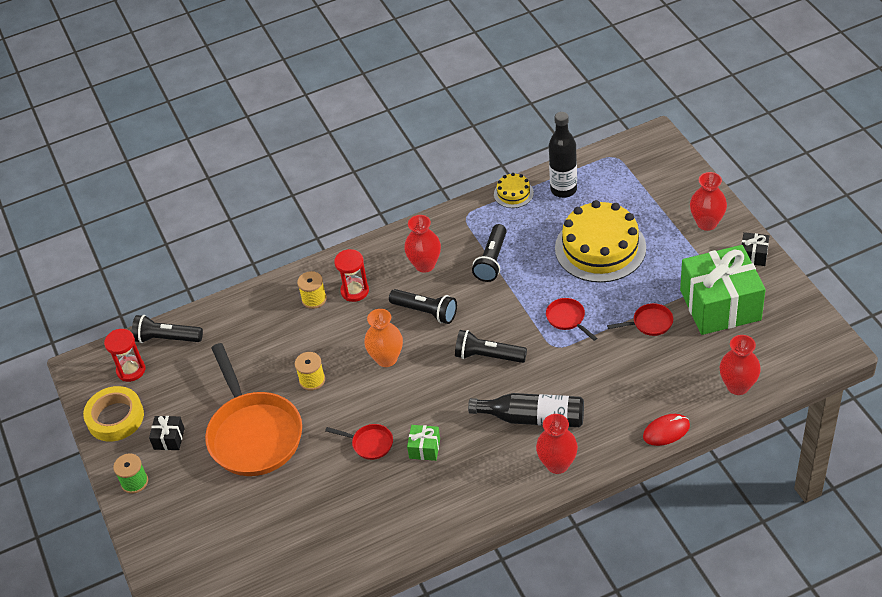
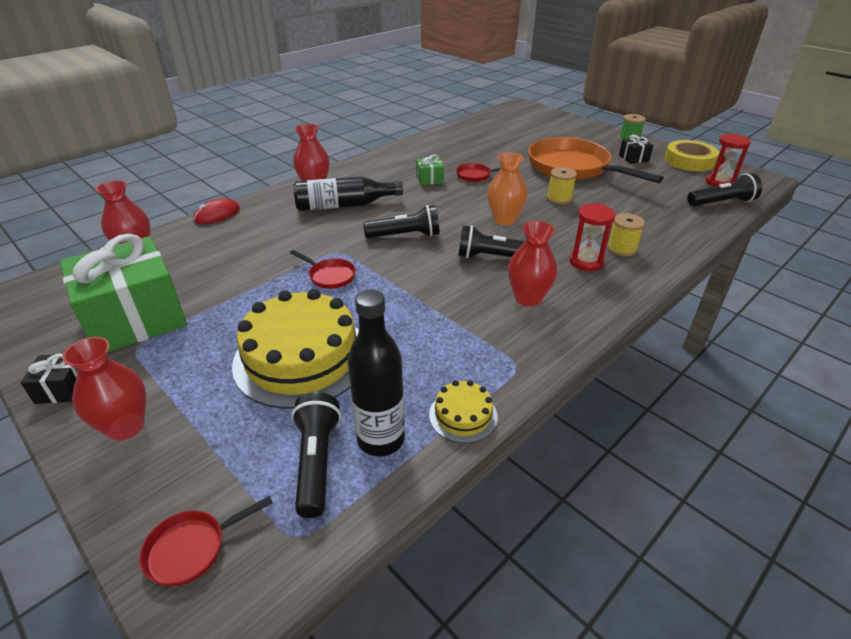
camera: 155 degrees right, 10 degrees down
black flashlight [472,224,507,282] -> black flashlight moved to [291,392,341,518]
red pan [607,303,673,336] -> red pan moved to [139,496,273,587]

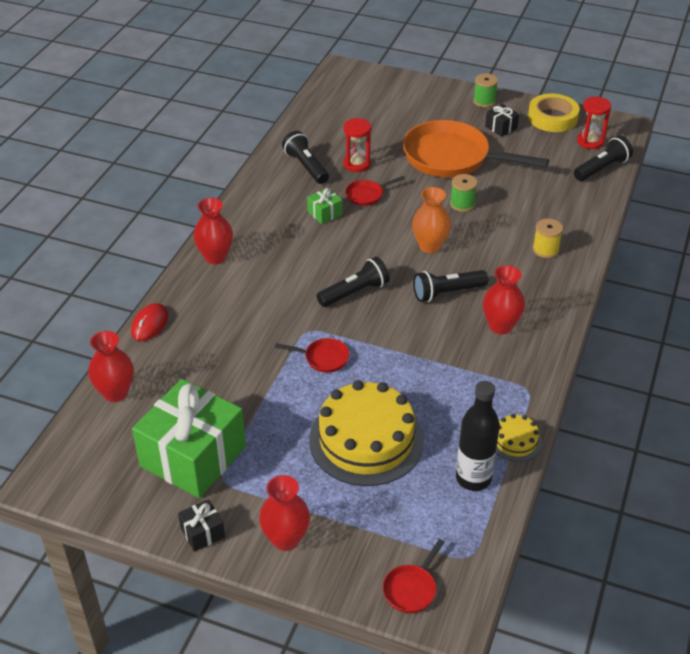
camera: 25 degrees left, 5 degrees up
black flashlight [291,392,341,518] -> black flashlight moved to [282,131,329,184]
black bottle [293,177,403,211] -> none
yellow spool [547,167,577,204] -> green spool [450,174,478,212]
red hourglass [569,203,615,271] -> red hourglass moved to [343,118,371,172]

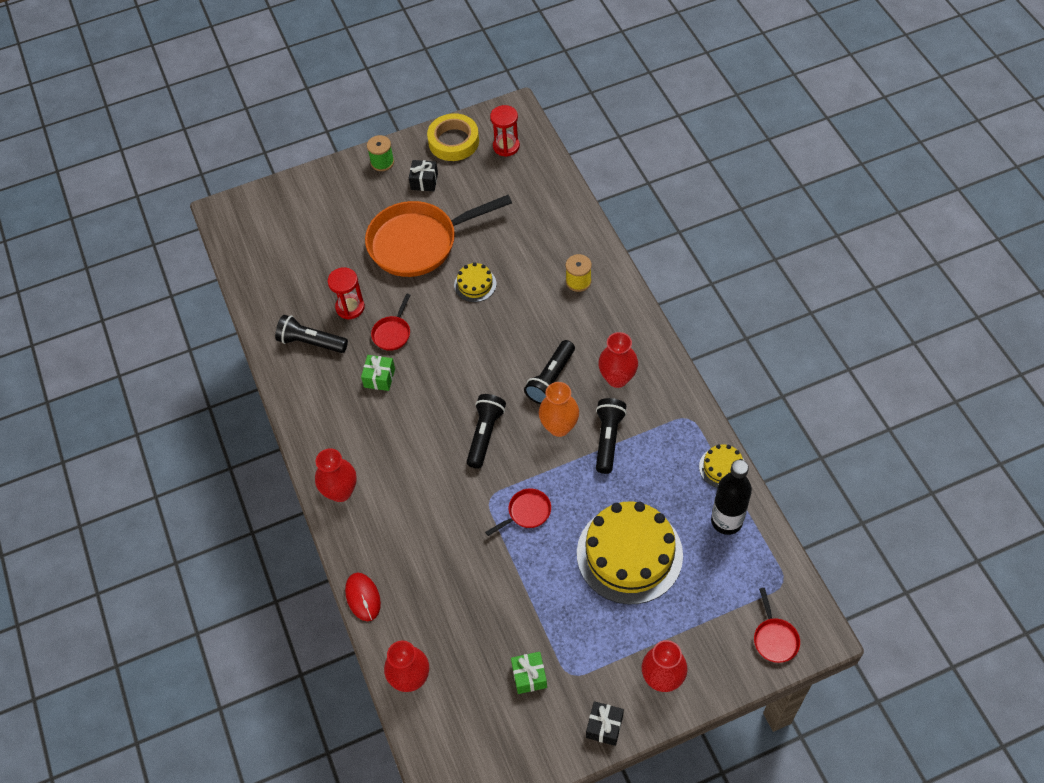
camera: 40 degrees left, 15 degrees up
green gift [132,379,246,498] -> green gift [511,652,547,694], size x0.41
orange vase [412,187,451,253] -> orange vase moved to [539,382,579,437]
green spool [450,174,478,212] -> yellow cake [454,262,496,302]
black flashlight [574,136,633,181] -> black flashlight moved to [596,398,627,474]

